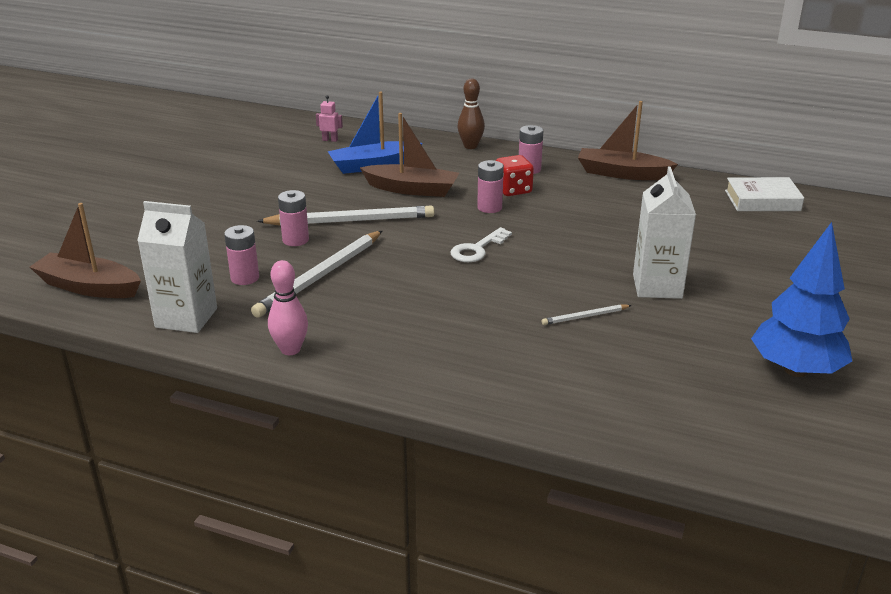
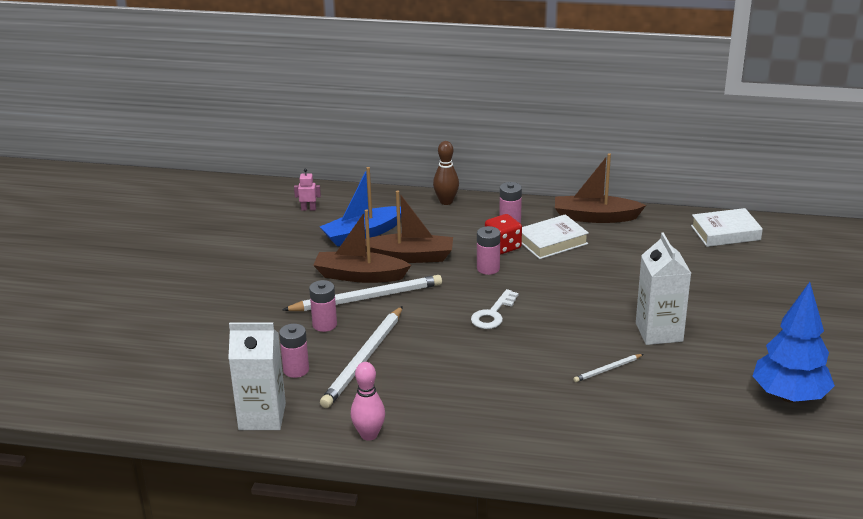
camera: 10 degrees left, 0 degrees up
brown boat [30,203,141,298] -> brown boat moved to [313,209,411,283]
none -> white book [522,214,589,259]

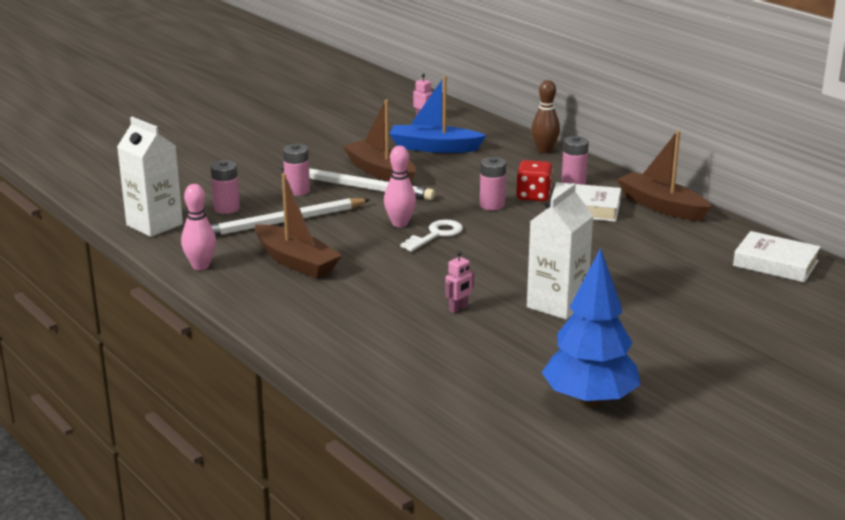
camera: 40 degrees right, 5 degrees down
brown boat [365,191,453,263] -> brown boat moved to [255,173,342,278]
white key [471,289,518,329] -> white key turned 150 degrees clockwise [400,219,463,252]
white pencil [573,354,643,382] -> pink robot [445,251,474,313]
none -> pink bowling pin [384,146,416,227]

